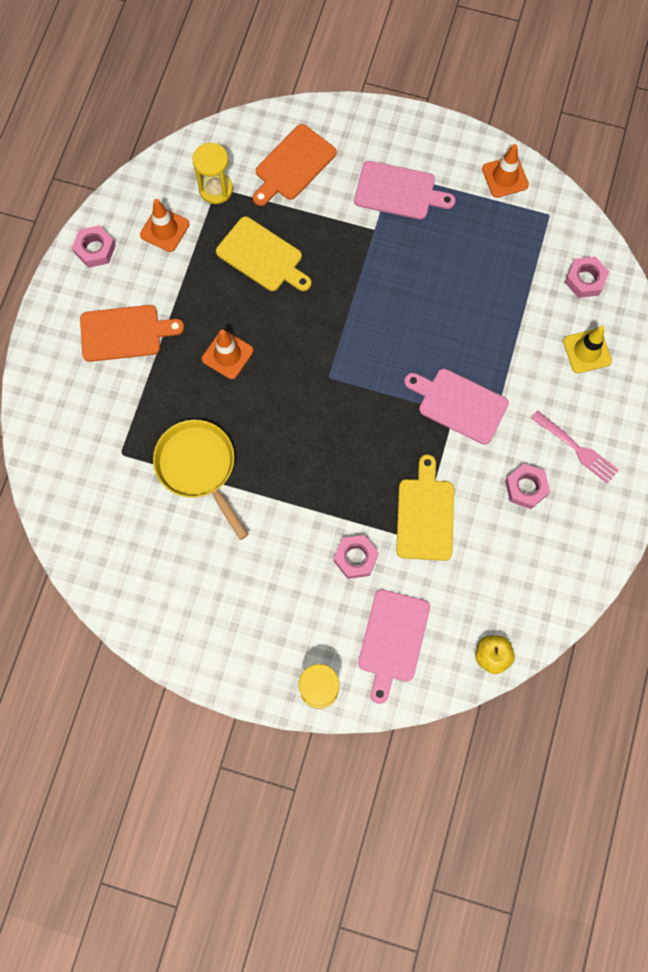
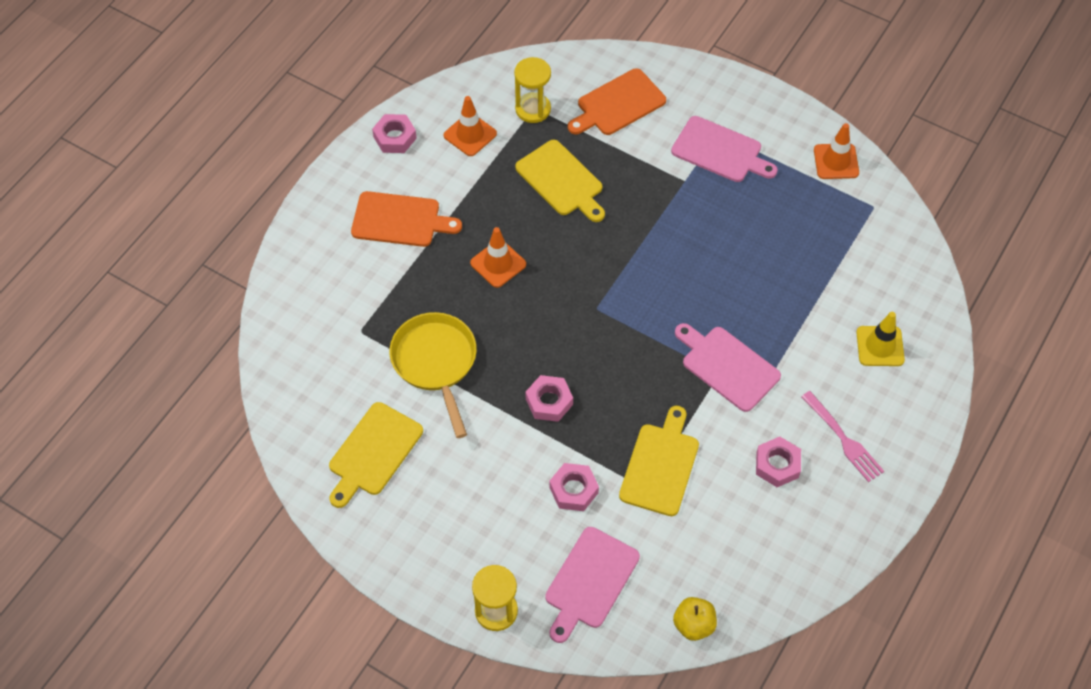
camera: 15 degrees right, 15 degrees down
pink nut [565,257,609,298] -> pink nut moved to [526,375,573,422]
none -> yellow cutting board [329,402,423,508]

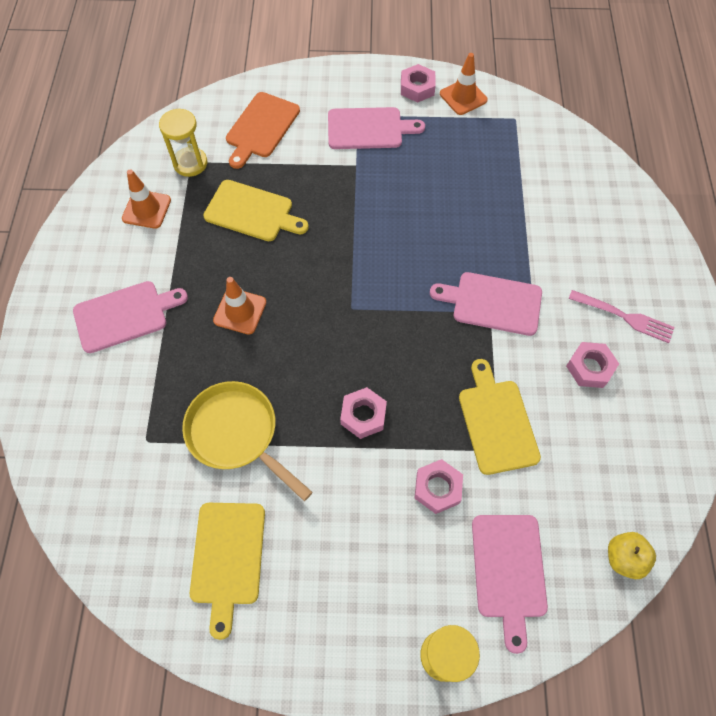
camera: 30 degrees left, 5 degrees up
orange cutting board [351,191,462,247] -> pink cutting board [73,281,188,353]
pink nut [372,114,417,153] -> pink nut moved to [401,64,436,103]
yellow traffic cone [856,312,905,366] -> none

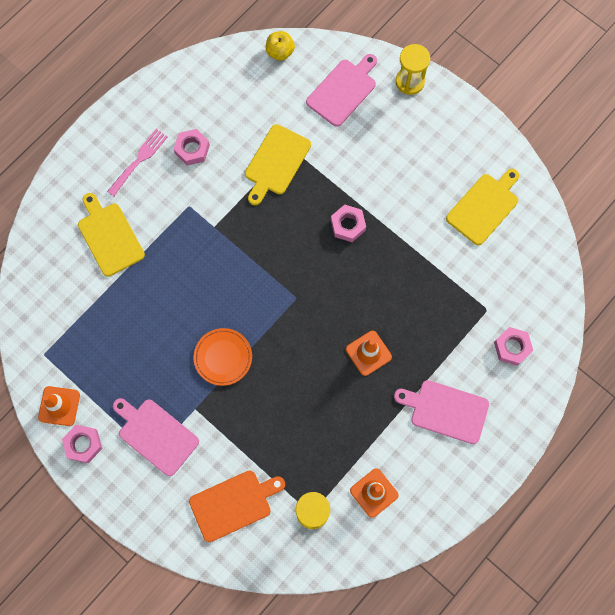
camera: 140 degrees left, 10 degrees up
yellow pan [182,381,313,501] -> none
yellow cutting board [203,180,309,241] -> yellow cutting board moved to [78,193,145,277]
pink nut [414,459,463,514] -> pink nut moved to [494,327,533,366]
pink cutting board [430,272,542,336] -> none
pink fork [568,290,675,343] -> pink fork turned 60 degrees clockwise [107,129,168,196]
none -> orange plate [194,328,252,386]

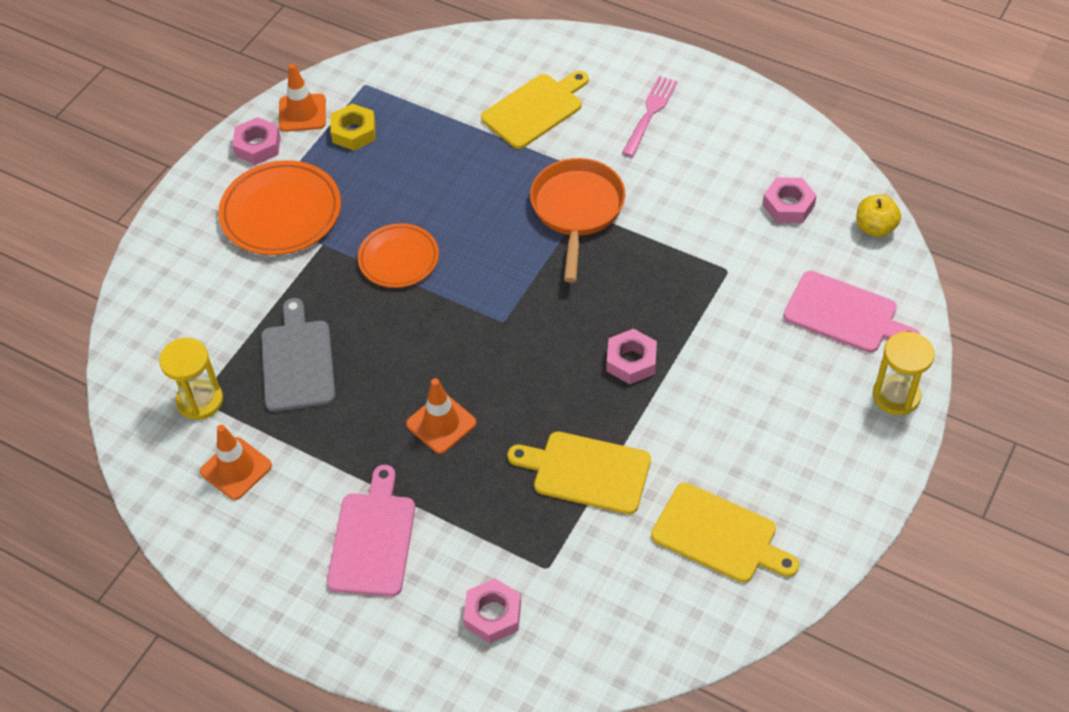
camera: 80 degrees right, 20 degrees down
pink fork [107,129,168,196] -> pink fork turned 90 degrees counterclockwise [622,76,678,157]
pink cutting board [113,398,199,476] -> orange plate [218,160,341,255]
pink nut [174,129,210,166] -> pink nut moved to [763,177,817,223]
orange cutting board [189,470,285,542] -> none
yellow cutting board [245,124,311,205] -> yellow cutting board moved to [507,431,651,514]
none -> grey cutting board [261,298,335,412]
none -> yellow nut [330,104,376,151]
none -> orange pan [530,158,625,283]

